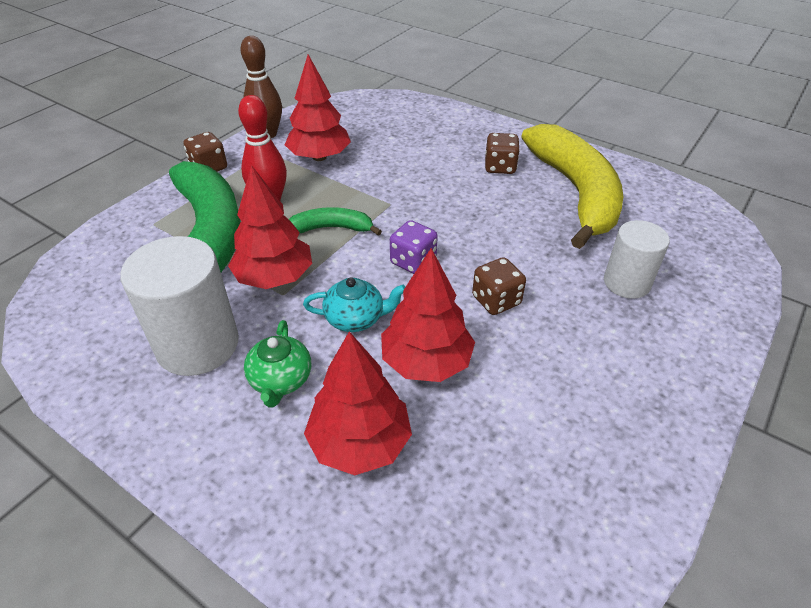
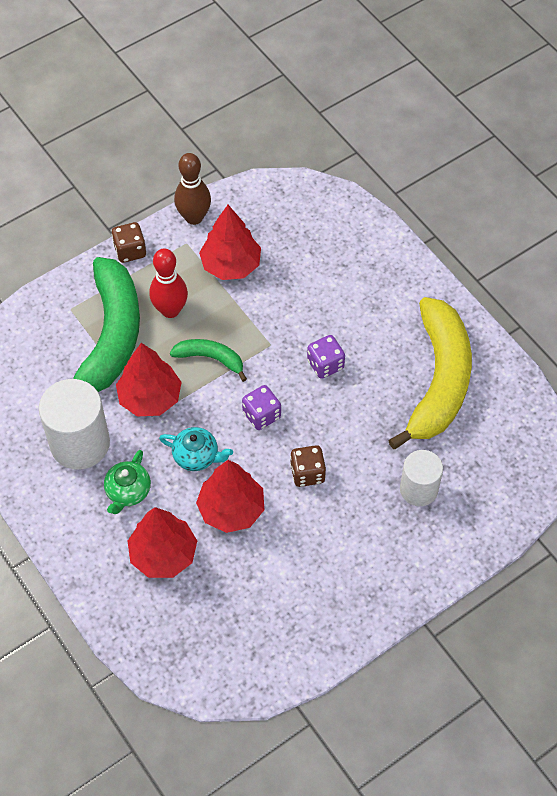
camera: 20 degrees right, 15 degrees up
brown dice [485,133,520,174] -> none
none -> purple dice [307,335,345,379]

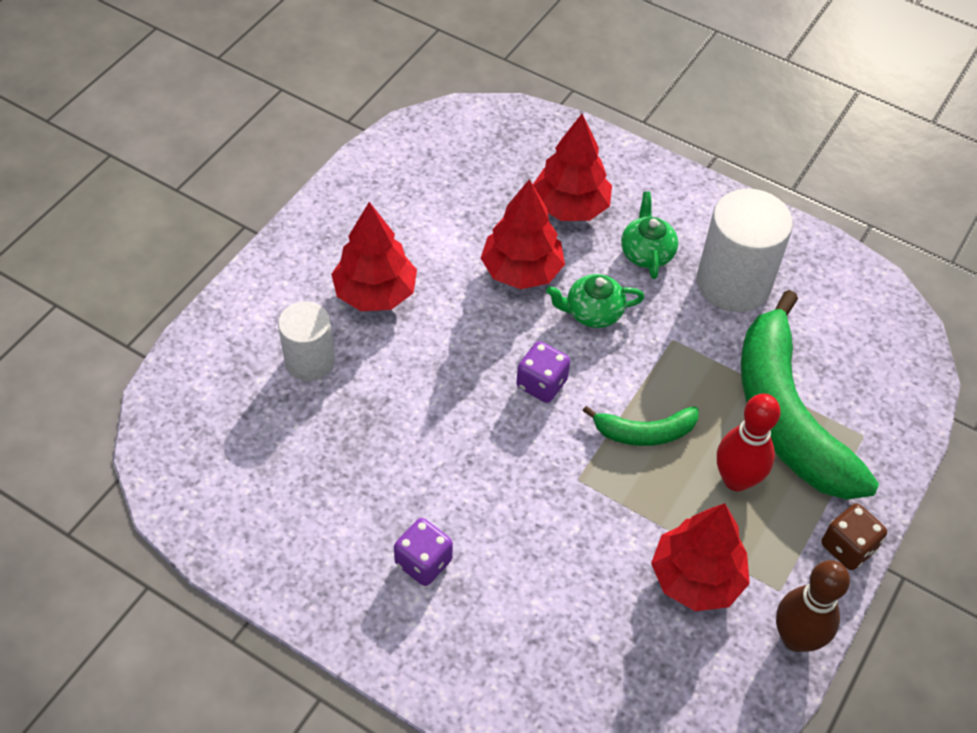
camera: 155 degrees right, 5 degrees down
red tree [116,343,182,416] -> red tree moved to [331,202,417,311]
turquoise teapot [159,427,233,471] -> green teapot [546,274,645,328]
brown dice [290,445,326,487] -> none
purple dice [307,335,345,379] -> purple dice moved to [394,518,453,586]
yellow banana [388,297,472,449] -> none

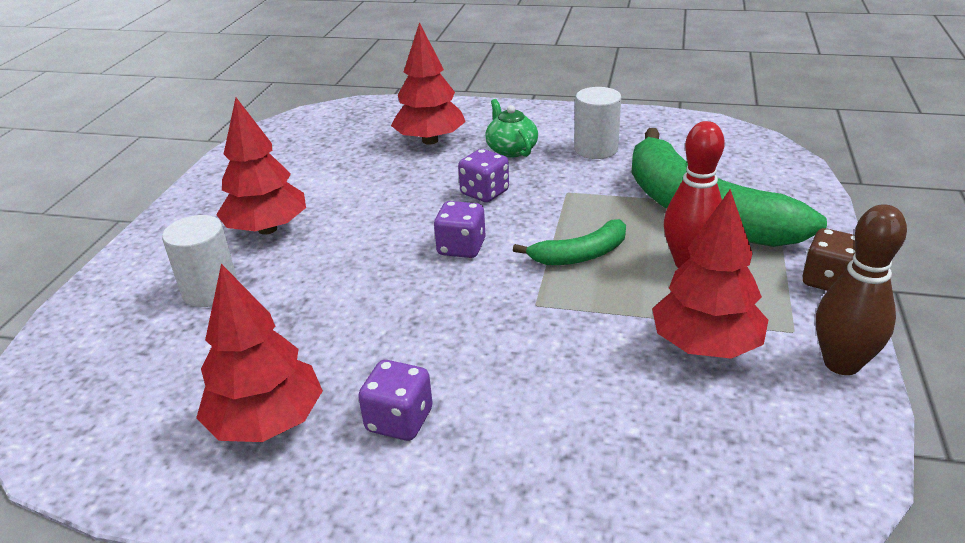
camera: 15 degrees left, 20 degrees down
red tree [481,179,565,289] -> red tree moved to [196,264,323,442]
green teapot [546,274,645,328] -> purple dice [458,149,509,202]
white cylinder [697,189,793,312] -> white cylinder [574,87,621,159], size x0.63

